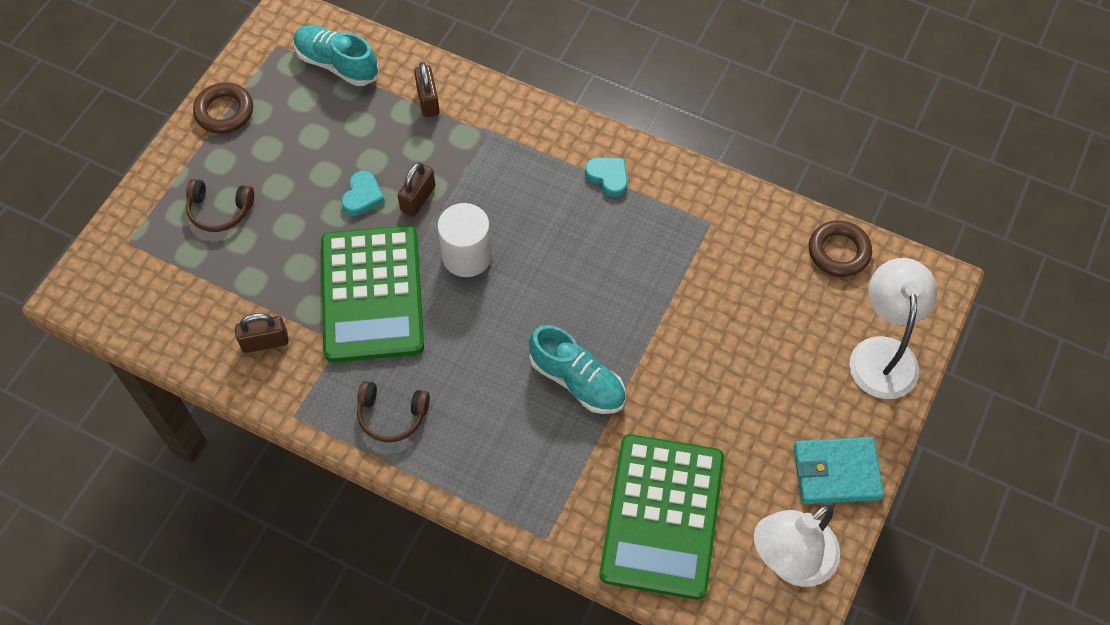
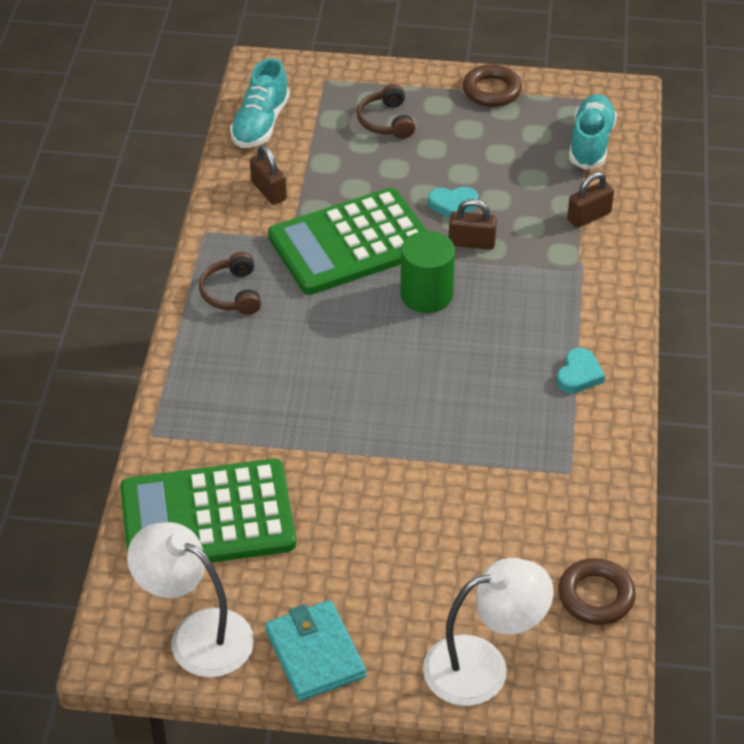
camera: 70 degrees right, 15 degrees down
white cylinder [437,203,492,277] -> green cylinder [400,231,455,313]
turquoise shoe [529,325,626,414] -> turquoise shoe moved to [230,58,290,148]

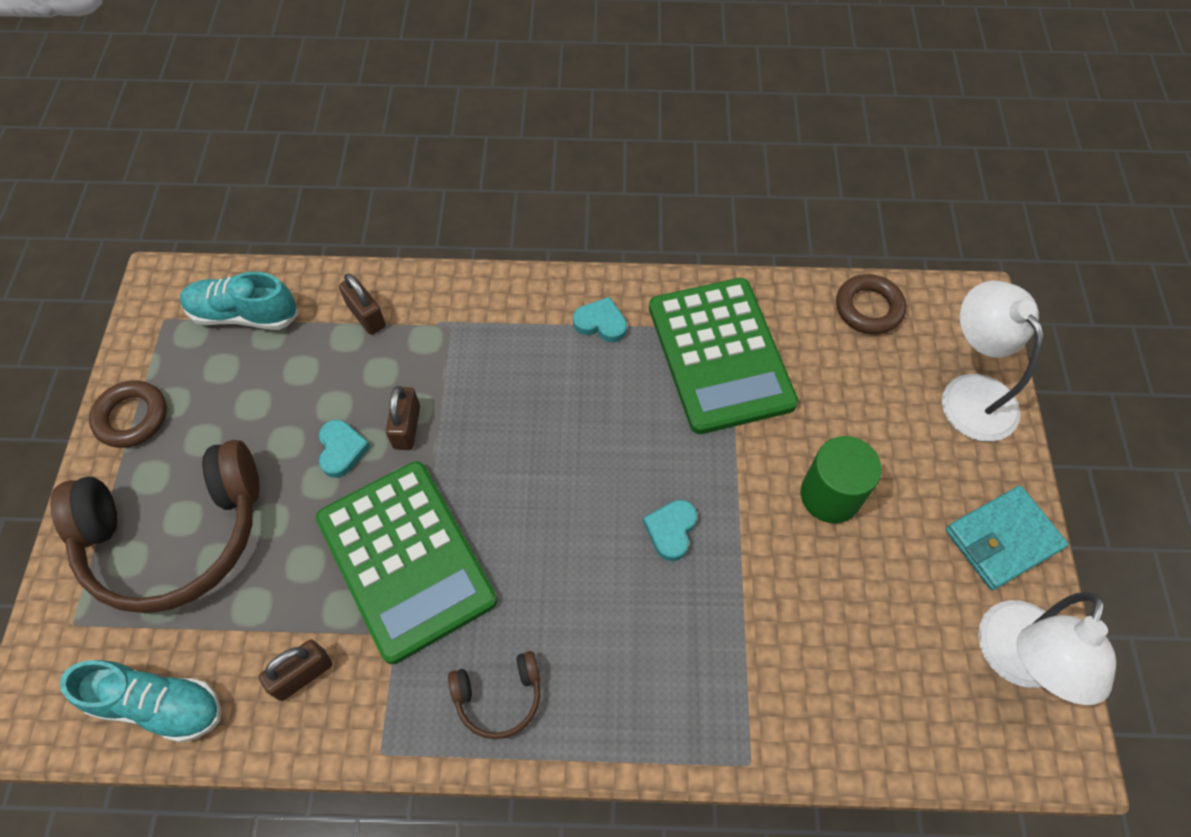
camera: 95 degrees left, 15 degrees up
green calculator [120,459,296,563] -> green calculator moved to [649,278,798,434]
brown headphones [357,84,415,139] -> brown headphones [50,440,260,613], size x2.22
green cylinder [400,231,455,313] -> green cylinder moved to [801,436,882,523]
none -> turquoise heart [643,500,697,561]

